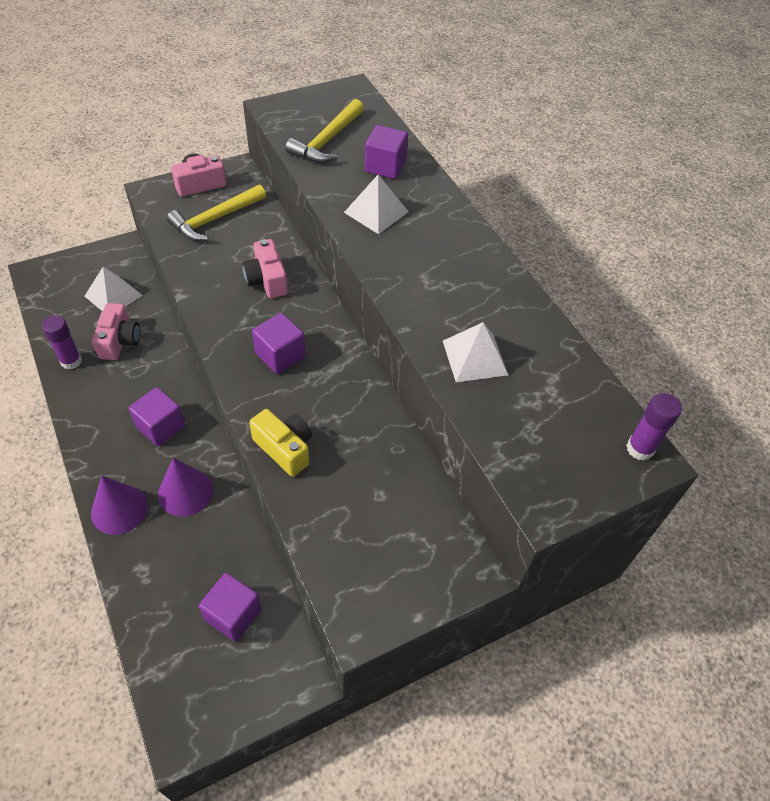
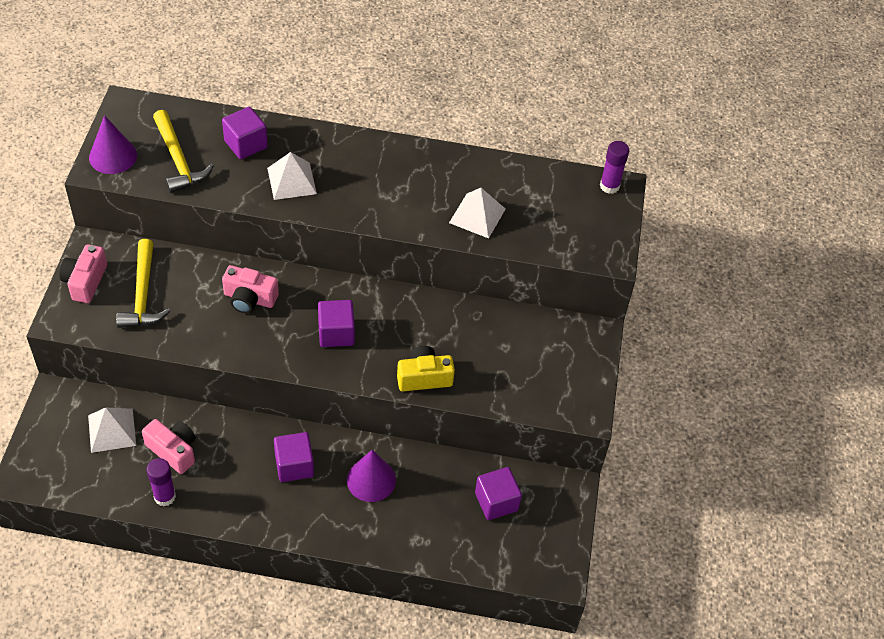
camera: 55 degrees left, 0 degrees up
purple cone [91,476,148,535] -> purple cone moved to [89,115,137,174]

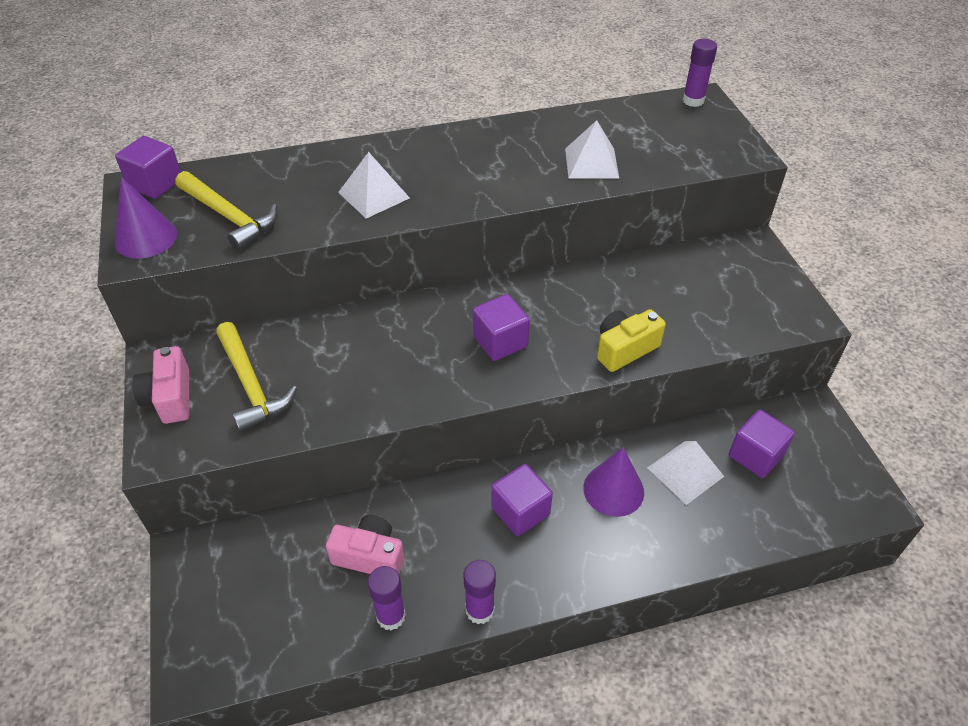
camera: 20 degrees left, 5 degrees down
white pyramid [88,408,136,453] -> white pyramid moved to [647,441,724,505]
purple cube [222,107,268,159] -> purple cube moved to [115,136,181,199]
pink camera [222,265,279,313] -> none
none -> purple glue stick [464,560,496,624]

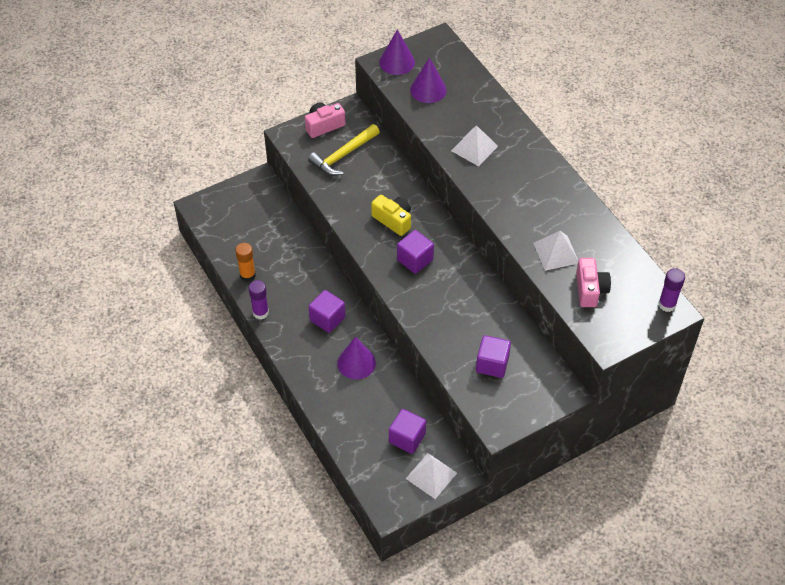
camera: 75 degrees right, 5 degrees up
purple cube [115,136,181,199] -> purple cube moved to [476,335,511,378]
yellow hammer [176,171,278,251] -> purple cone [410,57,447,103]
pink camera [326,515,404,574] -> pink camera moved to [576,258,611,307]
purple glue stick [368,566,406,631] -> orange glue stick [235,243,256,282]
yellow camera [597,309,666,372] -> yellow camera moved to [371,195,411,236]
white pyramid [647,441,724,505] -> white pyramid moved to [406,453,457,499]

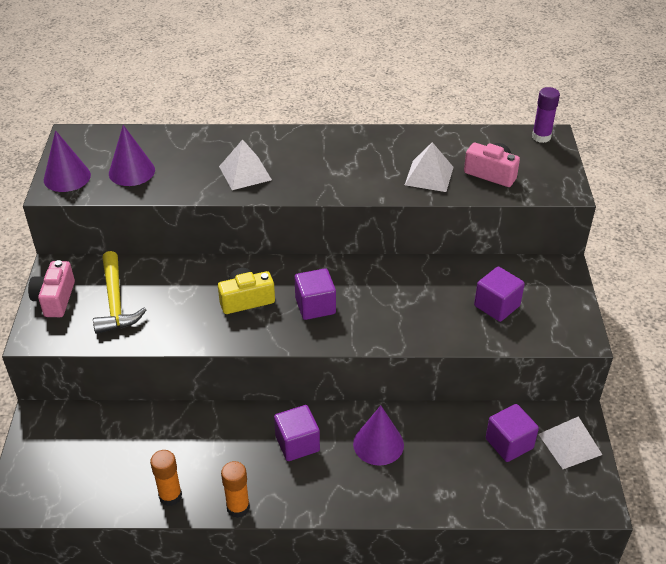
camera: 60 degrees left, 10 degrees down
purple glue stick [249,280,269,320] -> orange glue stick [221,461,250,518]

